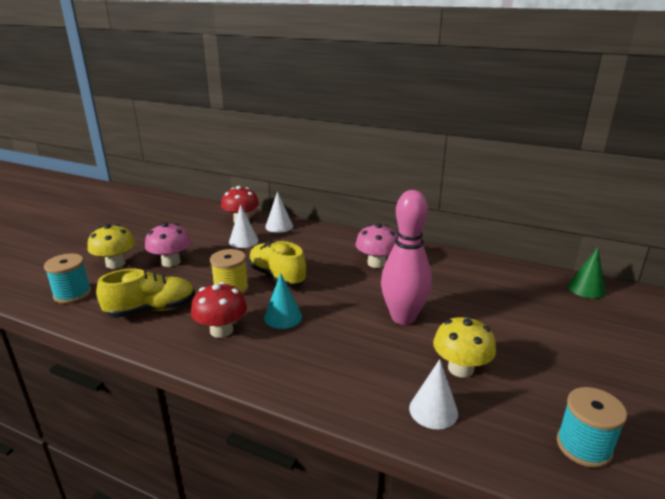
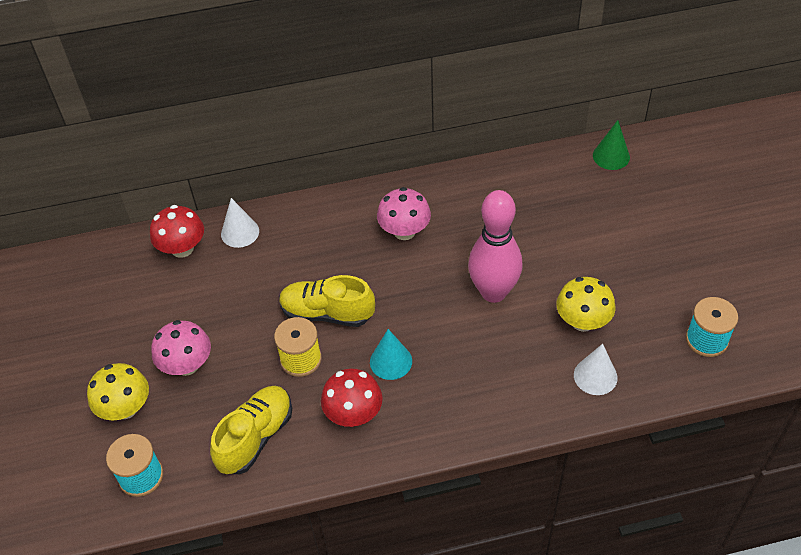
camera: 35 degrees left, 25 degrees up
white cone [229,204,259,248] -> none

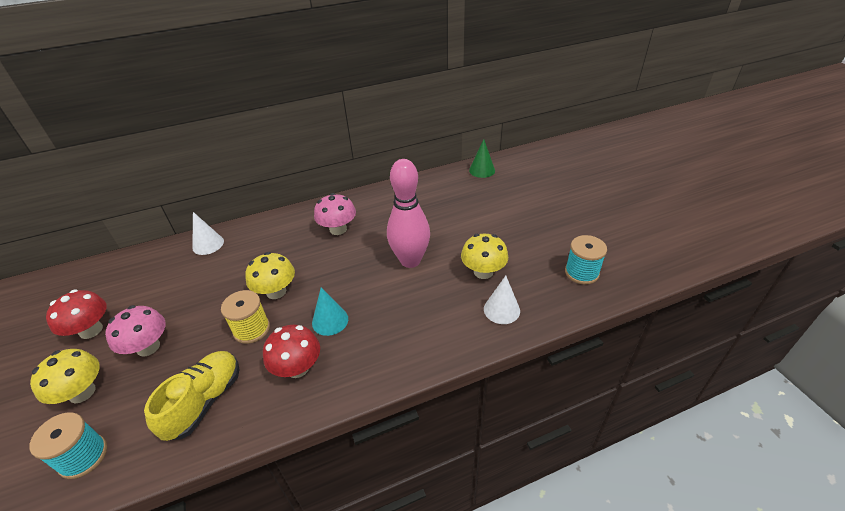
camera: 10 degrees left, 10 degrees down
red mushroom [150,205,204,258] -> red mushroom moved to [46,289,107,339]
yellow shoe [279,275,375,327] -> yellow mushroom [245,252,295,299]

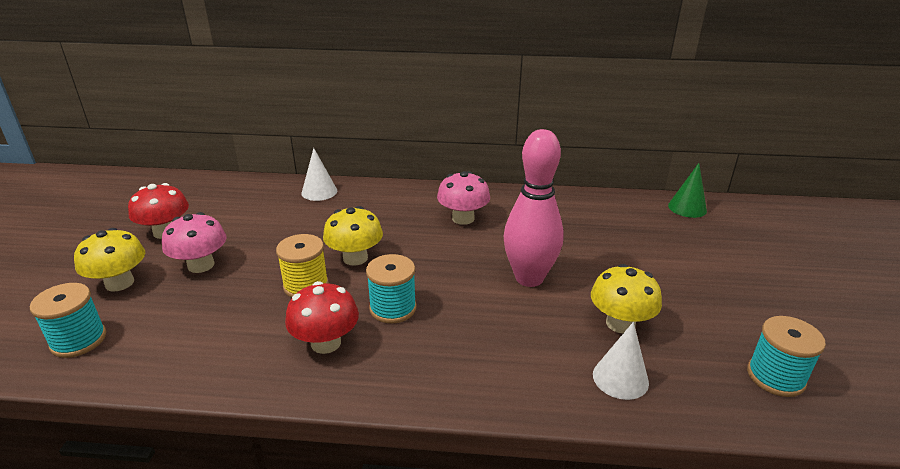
camera: 25 degrees right, 10 degrees down
yellow shoe [144,351,239,441] -> none
turquoise cone [312,287,348,336] -> turquoise spool [366,254,417,323]

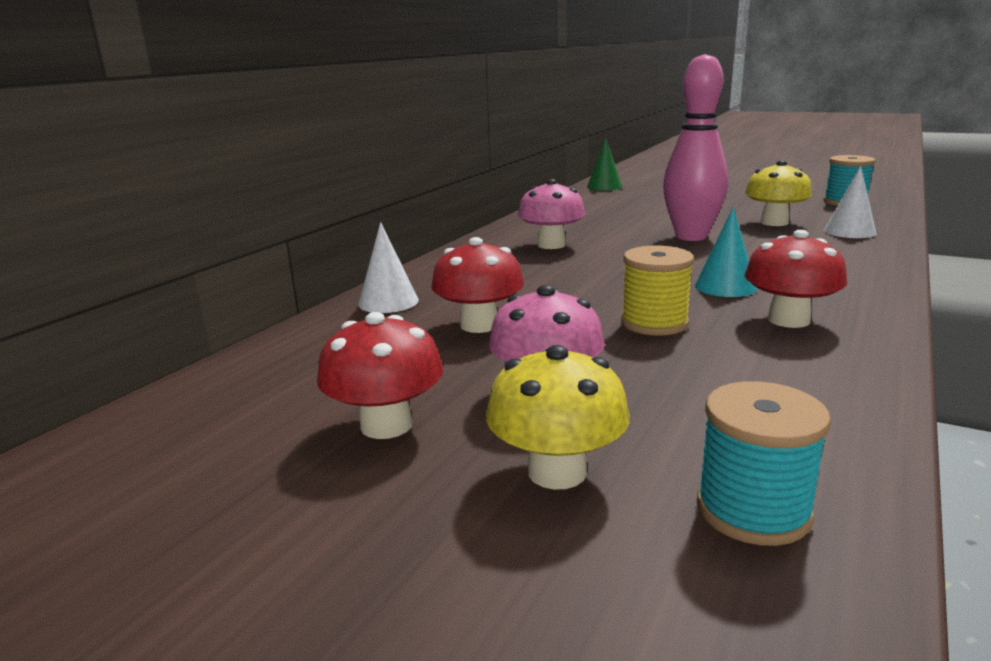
camera: 65 degrees left, 10 degrees down
yellow mushroom [323,206,383,266] -> none
turquoise spool [366,254,417,323] -> turquoise cone [695,207,757,297]
none -> red mushroom [431,237,524,333]

